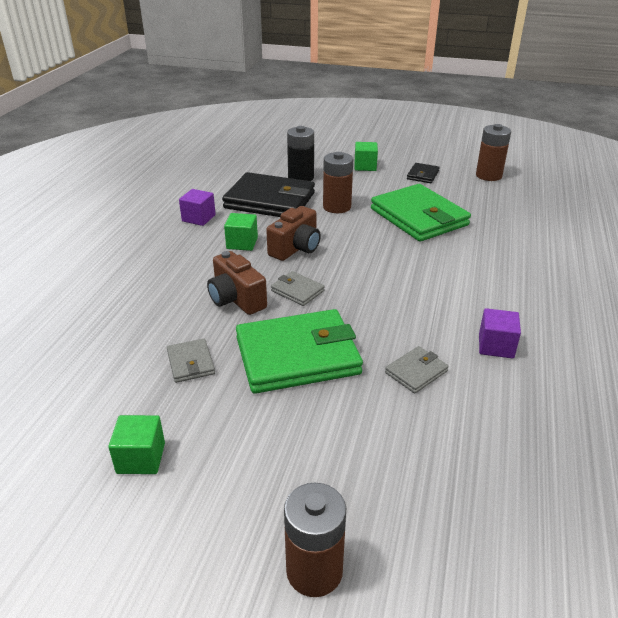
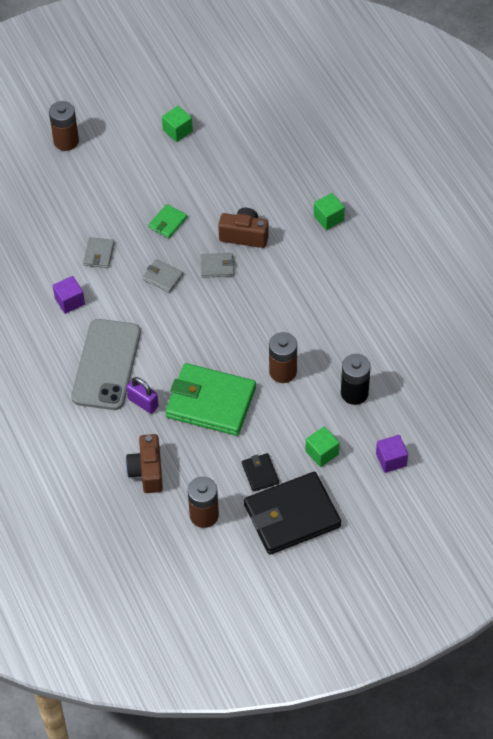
camera: 140 degrees right, 20 degrees up
grey wallet [167,339,215,383] -> grey wallet moved to [142,259,183,293]
purple cube [179,189,216,226] -> purple cube moved to [376,435,408,473]
black wallet [222,172,315,217] -> black wallet moved to [244,472,341,555]
green cube [224,213,258,251] -> green cube moved to [314,193,345,230]
green wallet [236,309,363,394] -> green wallet [149,204,187,238], size x0.45
brown camera [266,206,321,261] -> brown camera moved to [126,434,163,493]
none -> grey phone [71,319,141,410]
none -> purple padlock [127,377,159,414]

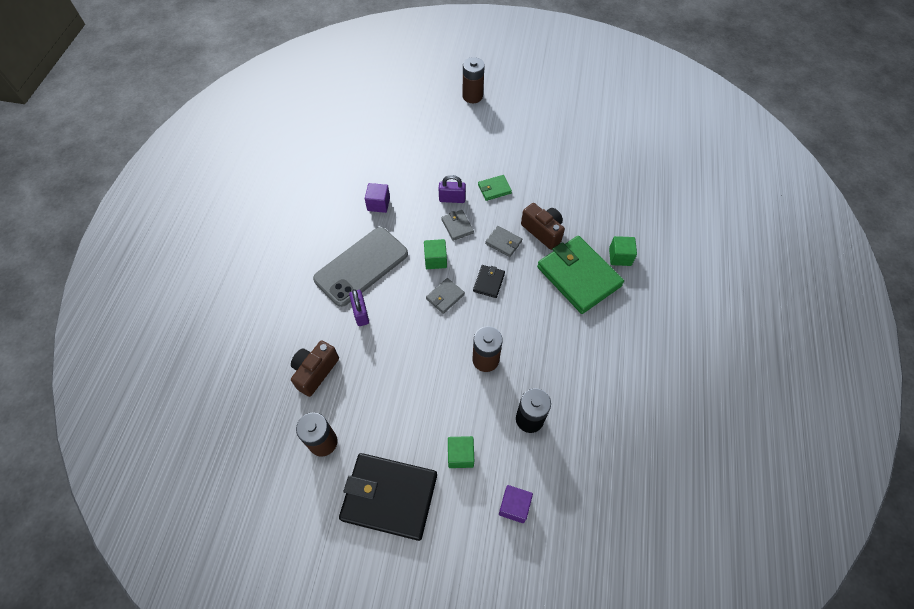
camera: 35 degrees right, 5 degrees up
grey wallet [83,237,114,268] -> grey wallet moved to [426,278,465,314]
green cube [162,106,193,142] -> green cube moved to [424,239,447,269]
green wallet [165,363,256,436] -> green wallet moved to [537,236,624,314]
black wallet [242,453,279,492] -> black wallet moved to [473,265,505,298]
none -> purple padlock [439,175,466,203]

